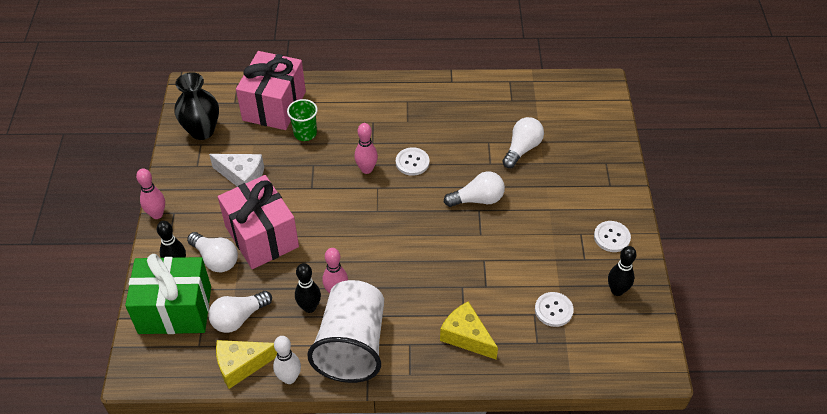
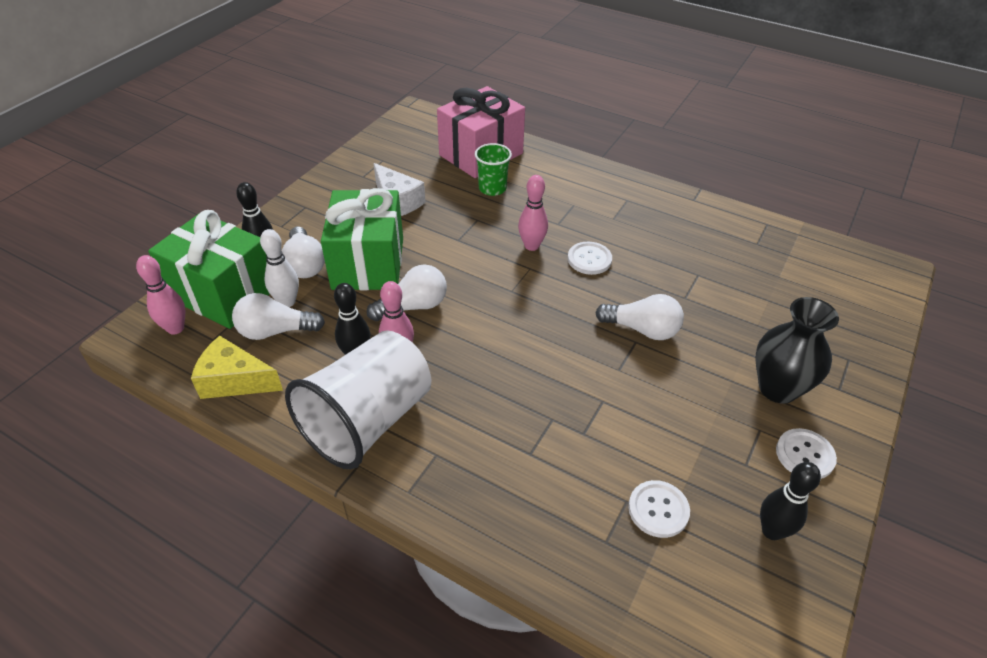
camera: 30 degrees right, 5 degrees down
pink bowling pin [136,168,165,219] -> pink bowling pin moved to [136,255,185,335]
black vase [174,72,219,140] -> black vase moved to [756,297,839,404]
pink gift [218,175,299,269] -> green gift [321,188,403,290]
white bowling pin [273,336,301,384] -> white bowling pin moved to [260,229,299,307]
yellow cheese [440,301,498,360] -> none
white light bulb [502,117,544,168] -> white light bulb moved to [367,264,447,321]

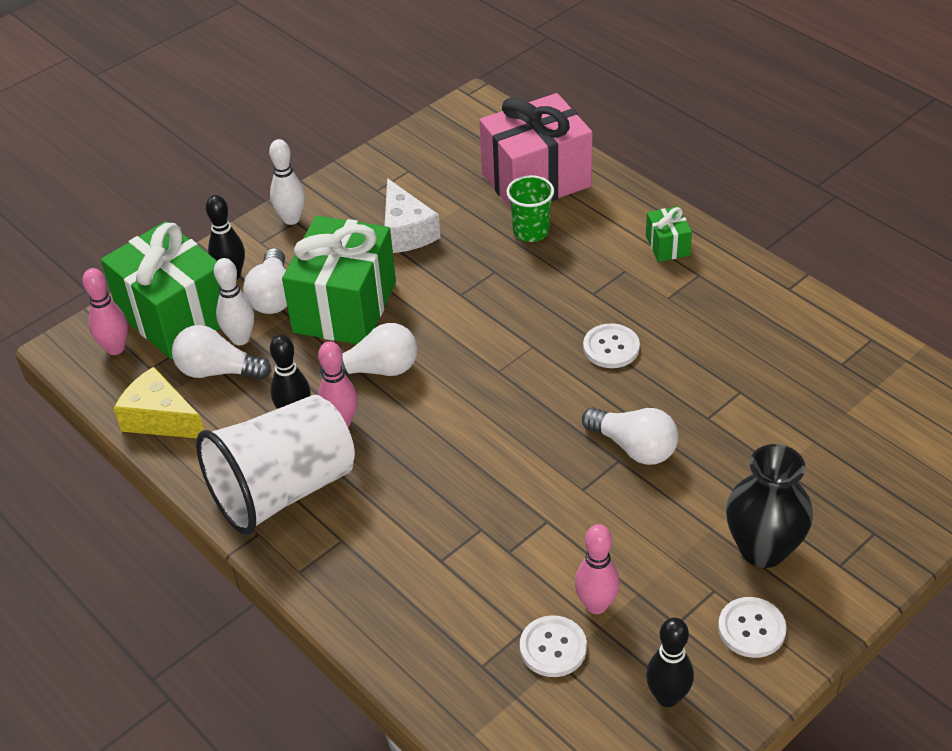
camera: 20 degrees right, 0 degrees up
pink bowling pin [518,175,548,251] -> pink bowling pin moved to [575,524,620,614]
none -> white bowling pin [269,139,305,225]
none -> green gift [646,206,692,262]

